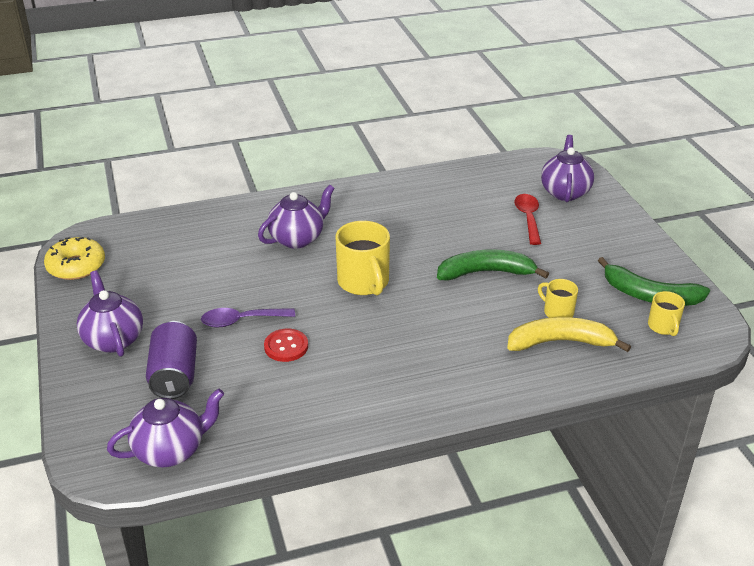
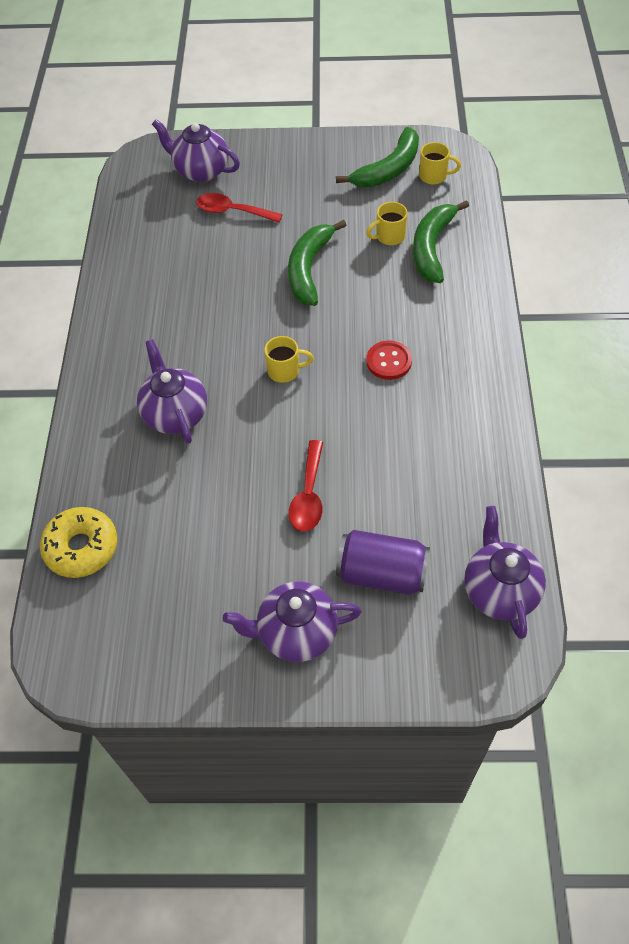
camera: 70 degrees left, 20 degrees up
yellow donut [44,237,105,280] -> yellow donut moved to [40,507,117,578]
purple spoon [201,308,295,327] -> red spoon [289,440,323,532]
red button [264,329,308,362] -> red button moved to [366,341,412,380]
yellow mug [336,221,390,295] -> yellow mug [264,336,314,383], size x0.55
yellow banana [507,317,631,352] -> green banana [413,200,469,283]

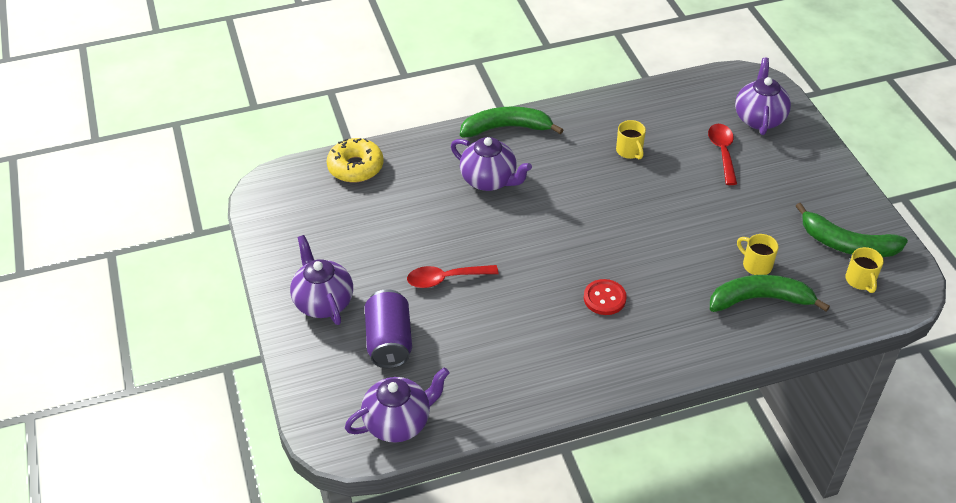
camera: 70 degrees right, 10 degrees down
purple teapot [137,339,207,444] -> purple teapot turned 75 degrees clockwise [451,137,532,191]
yellow mug [264,336,314,383] -> yellow mug moved to [616,120,646,159]
green banana [288,220,346,306] -> green banana moved to [460,106,563,137]

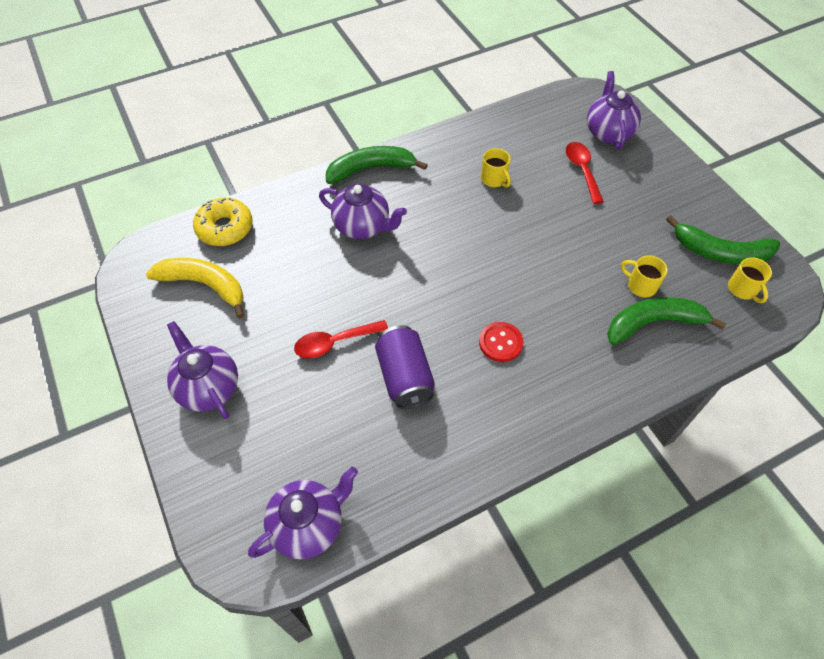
camera: 10 degrees left, 10 degrees up
purple can [365,289,412,368] -> purple can moved to [375,325,435,409]
none -> yellow banana [146,258,244,319]

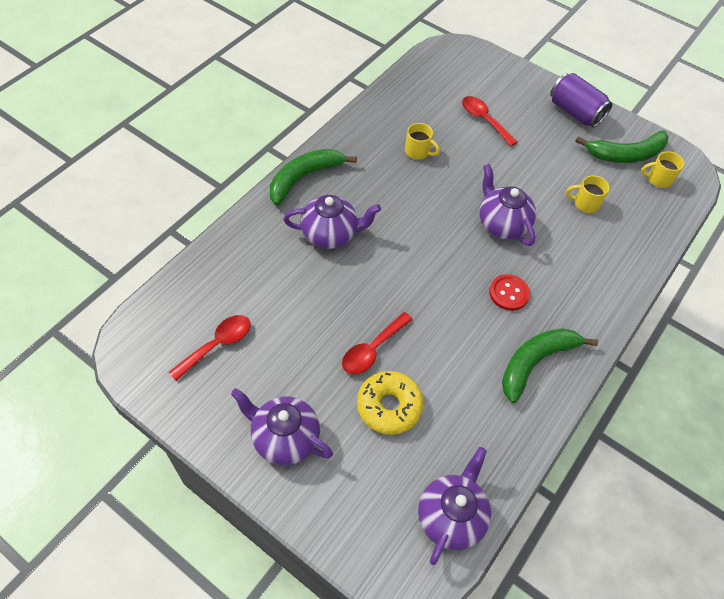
camera: 30 degrees left, 0 degrees up
yellow banana [146,258,244,319] -> red spoon [169,315,250,381]
yellow donut [193,198,253,246] -> yellow donut moved to [357,371,423,435]
purple can [375,325,435,409] -> purple can moved to [550,73,612,128]
purple teapot [587,71,641,149] -> purple teapot moved to [479,164,536,246]
green banana [607,297,726,345] -> green banana moved to [502,328,598,403]
yellow mug [728,257,772,303] -> yellow mug turned 135 degrees clockwise [641,151,684,188]

